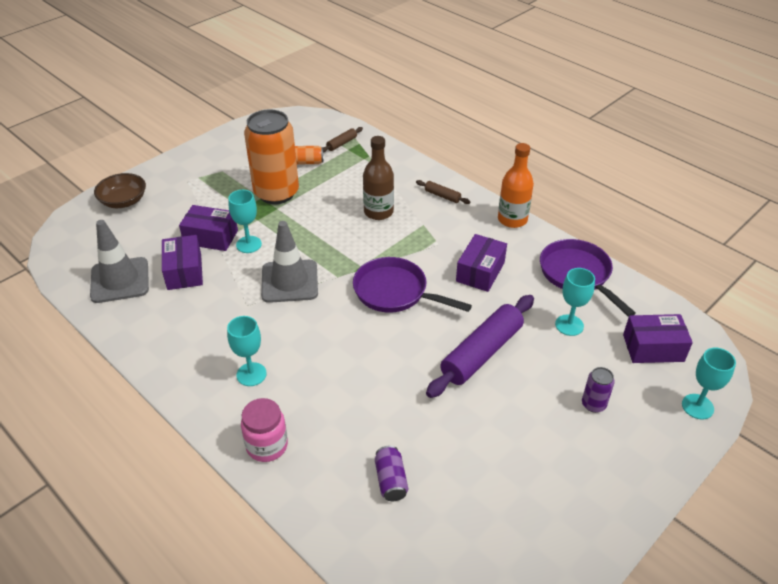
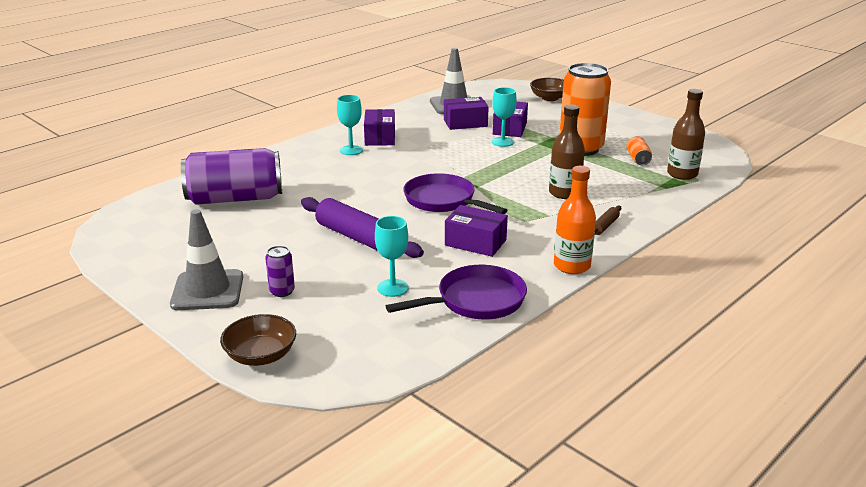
camera: 90 degrees right, 15 degrees down
pink jar [241,398,288,462] -> none
grey traffic cone [261,221,318,303] -> grey traffic cone moved to [170,209,243,310]
brown rolling pin [323,127,363,152] -> brown bottle [667,89,705,180]
purple pan [353,257,472,313] -> purple pan turned 75 degrees counterclockwise [403,173,508,214]
purple can [375,446,408,501] -> purple can [181,148,282,205], size x2.41
purple box [623,314,693,363] -> purple box moved to [364,109,395,146]
turquoise goblet [682,348,736,419] -> brown bowl [220,314,296,366]

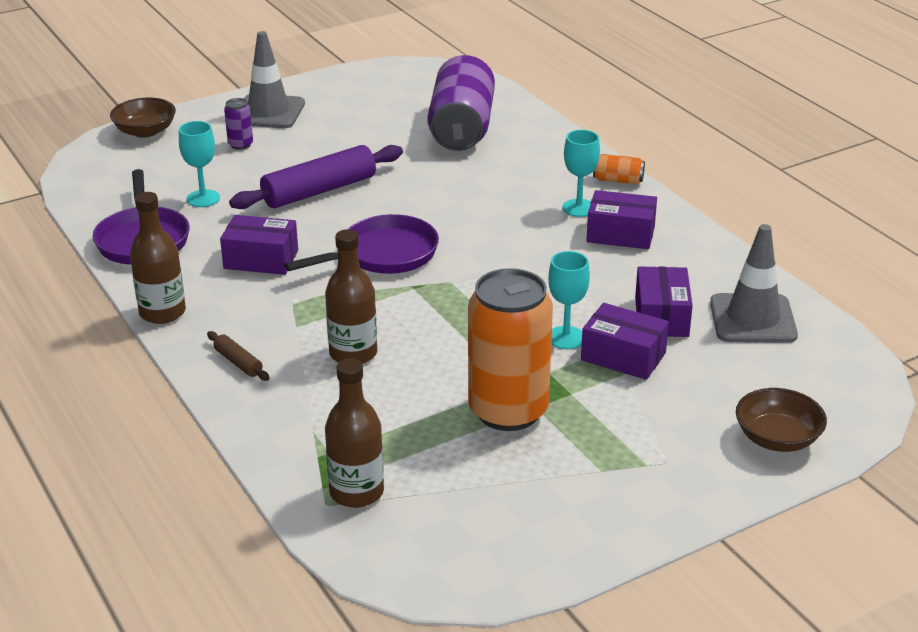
camera: 105 degrees right, 5 degrees up
purple box [445,205,508,257] -> purple box turned 60 degrees clockwise [220,215,298,275]
orange bottle [554,166,596,274] -> brown bottle [130,192,186,324]
orange can [626,136,652,165] -> orange can moved to [593,154,645,184]

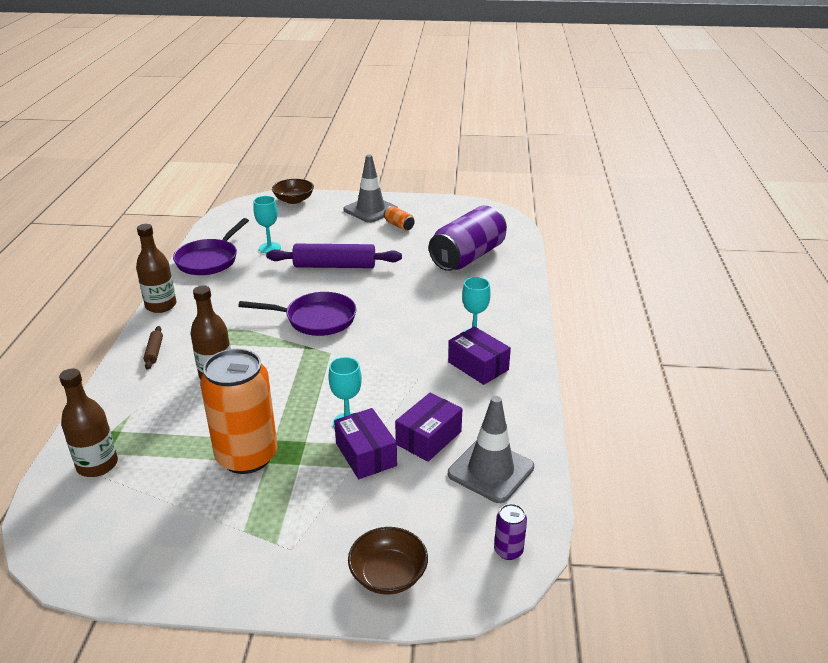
camera: 35 degrees right, 0 degrees up
purple box [220,215,298,275] -> none
purple can [224,98,253,150] -> purple can moved to [494,504,527,560]
orange can [593,154,645,184] -> orange can moved to [384,206,415,231]

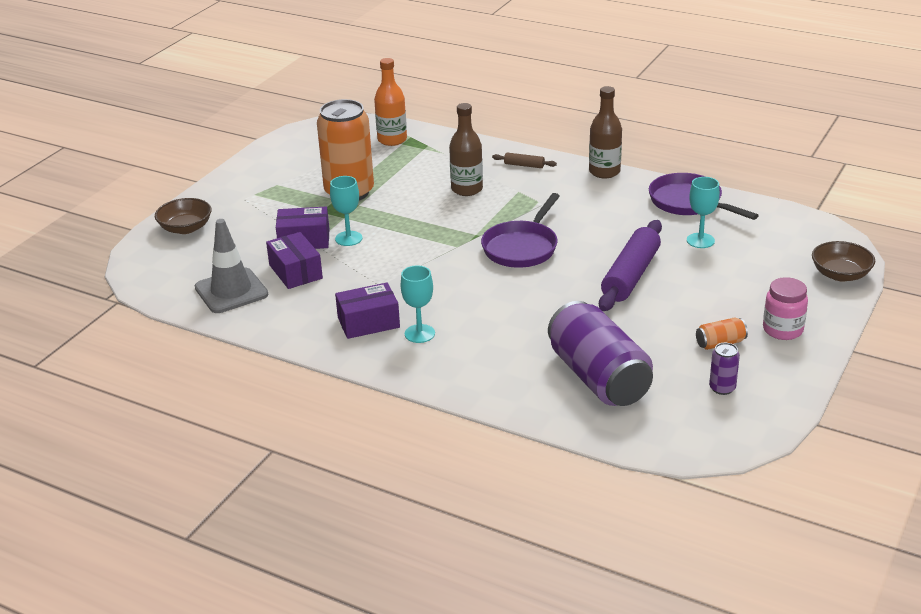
camera: 115 degrees right, 0 degrees up
brown bottle [59,368,118,477] -> orange bottle [374,58,407,146]
grey traffic cone [343,155,398,223] -> pink jar [763,277,808,340]
purple can [494,504,527,560] -> purple can moved to [709,343,740,395]

